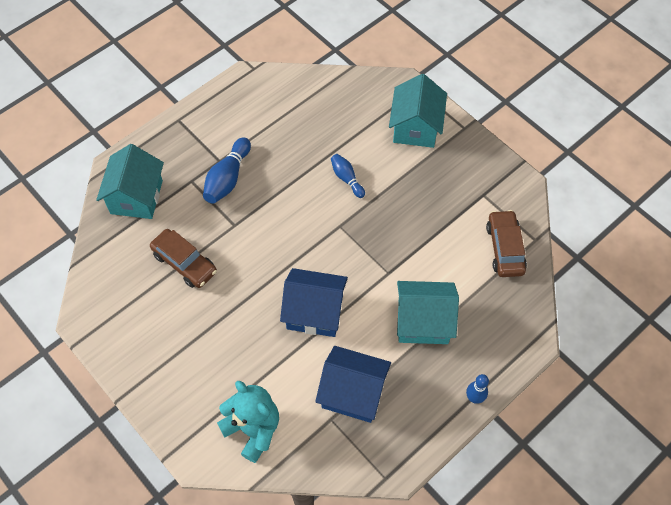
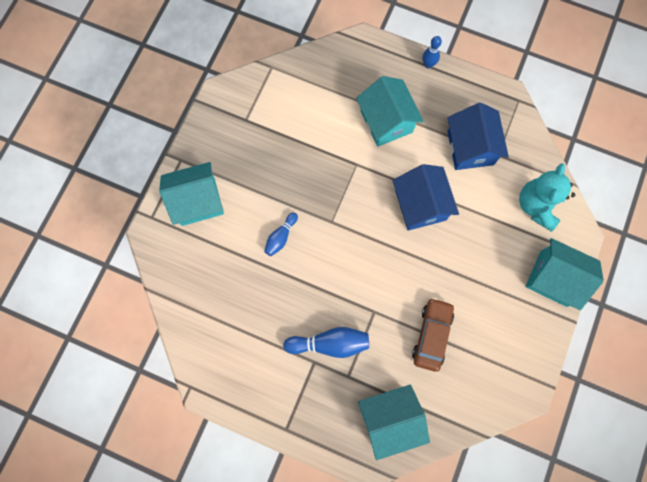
camera: 115 degrees left, 15 degrees up
brown car [486,210,527,277] -> none
none -> turquoise house [525,238,604,310]

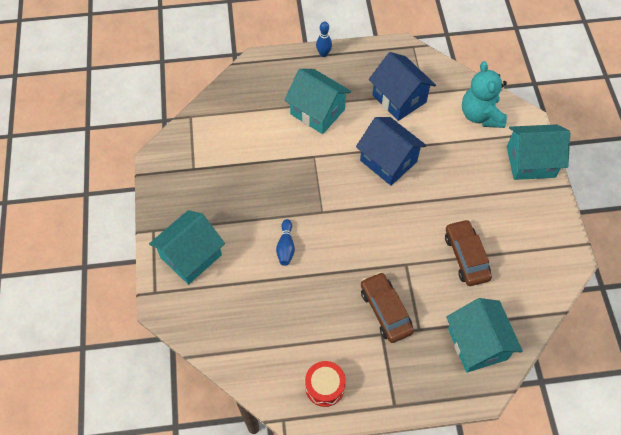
camera: 30 degrees left, 15 degrees down
blue bowling pin [283,327,369,358] -> brown car [361,272,414,343]
turquoise house [358,385,430,460] -> turquoise house turned 60 degrees counterclockwise [446,298,523,373]
none -> red drum [305,361,346,407]

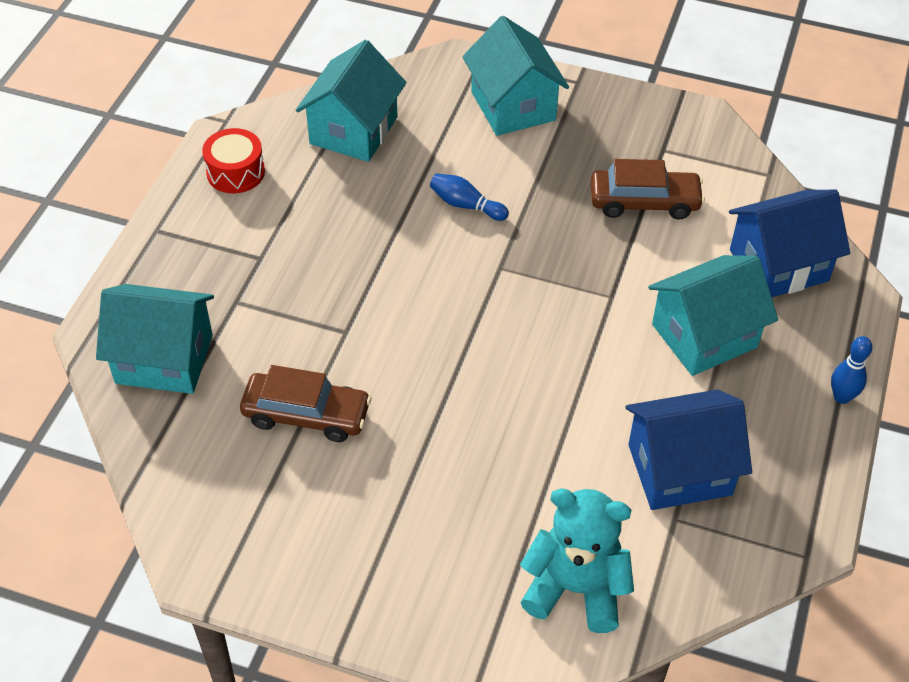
camera: 115 degrees right, 10 degrees down
blue house [356,117,427,186] -> blue house moved to [729,190,850,297]
brown car [361,272,414,343] -> brown car moved to [591,159,705,220]
turquoise house [507,124,570,180] -> turquoise house moved to [296,40,406,162]

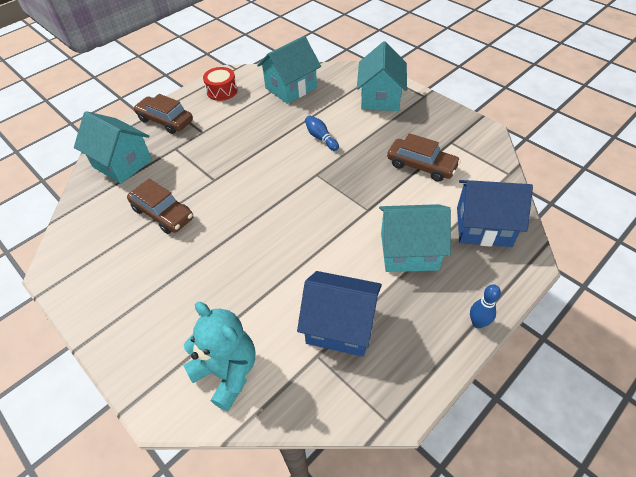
camera: 30 degrees right, 0 degrees up
none -> brown car [133,94,193,134]

